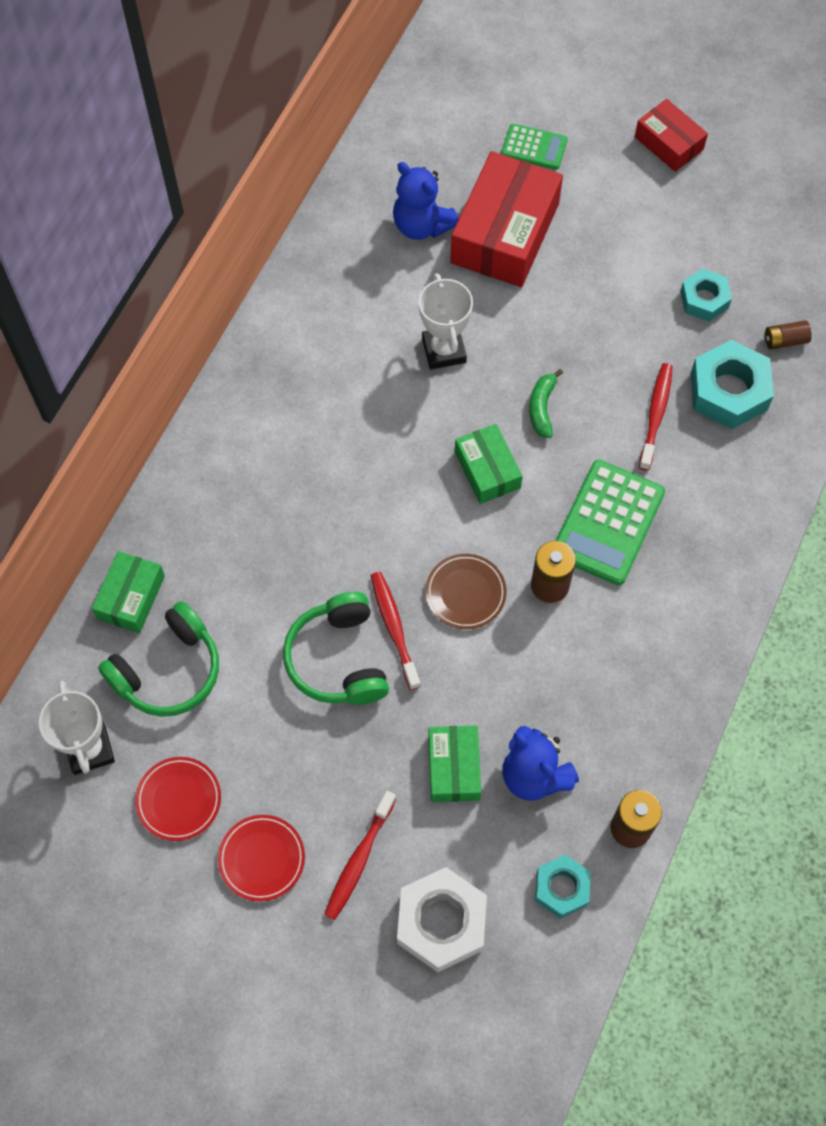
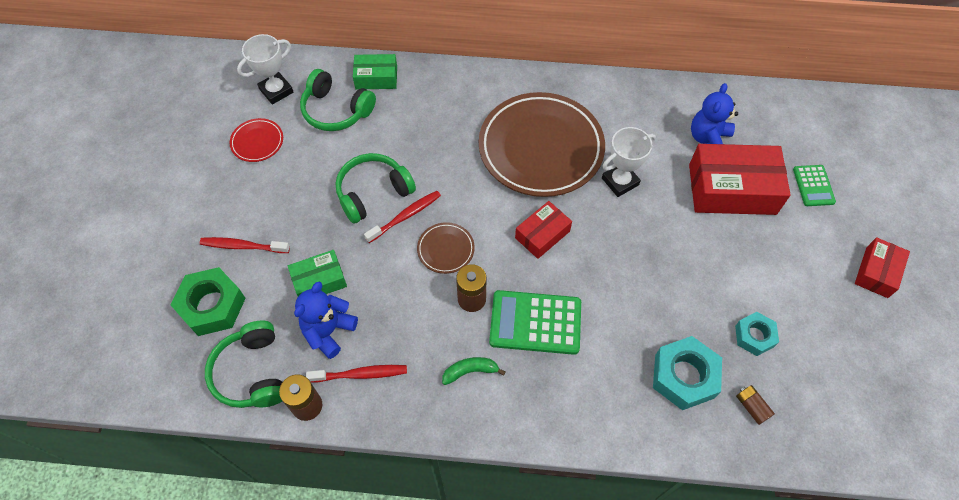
camera: 70 degrees right, 5 degrees down
red plate [218,815,305,901] -> none
white nut [397,867,487,972] -> green nut [170,267,246,336]
green box [455,424,523,504] -> red box [515,201,572,259]
green banana [529,369,563,438] -> green banana moved to [442,357,505,385]
turquoise nut [535,855,591,919] -> green headphones [205,321,282,408]
red toothbrush [639,363,673,471] -> red toothbrush moved to [306,365,407,383]
none -> brown plate [479,92,605,197]

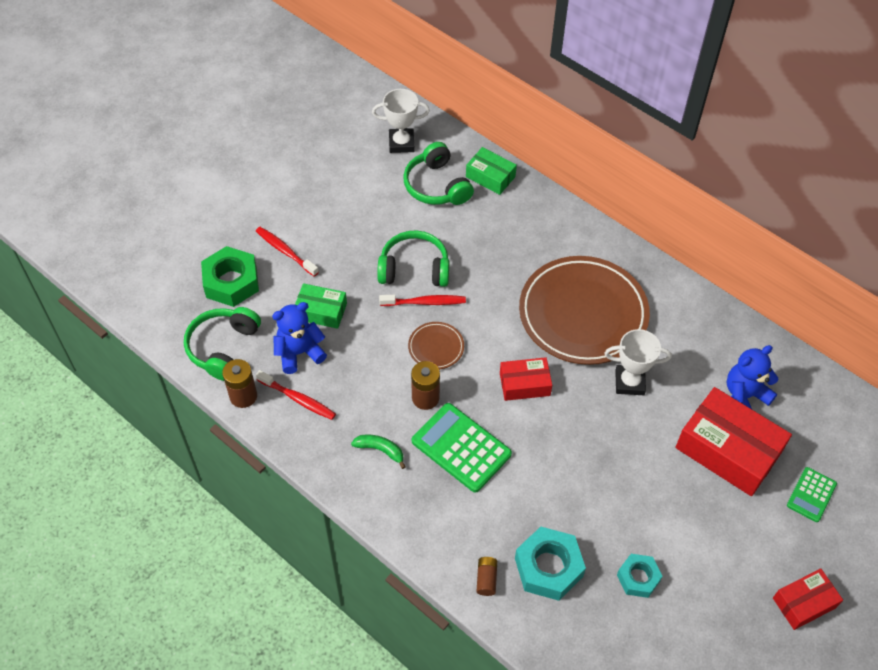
camera: 35 degrees right, 5 degrees down
red plate [230,118,283,162] -> none
brown battery [736,385,775,425] -> brown battery moved to [476,557,497,596]

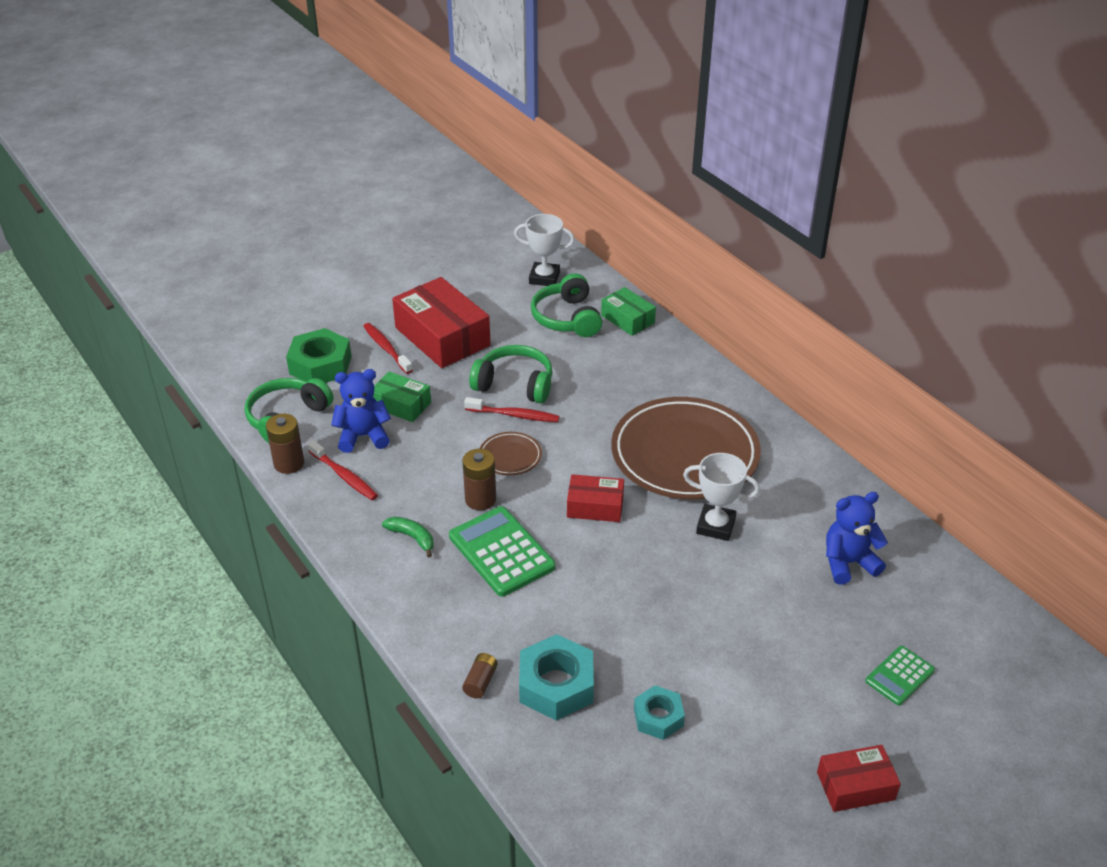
camera: 15 degrees right, 15 degrees down
red box [676,387,792,496] -> red box moved to [392,277,491,368]

